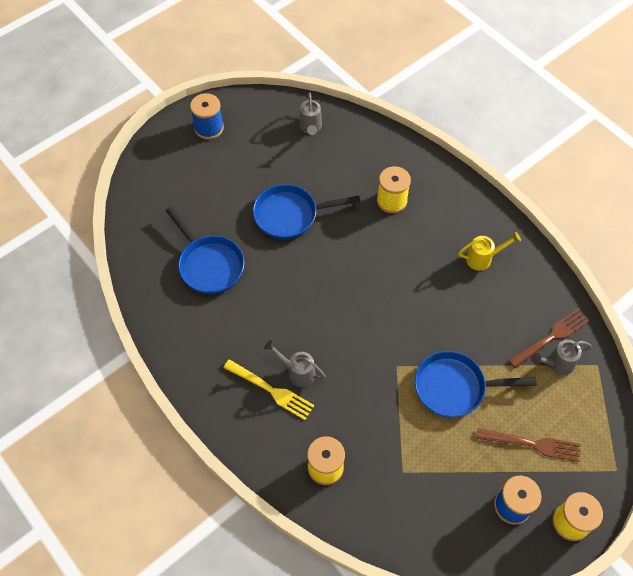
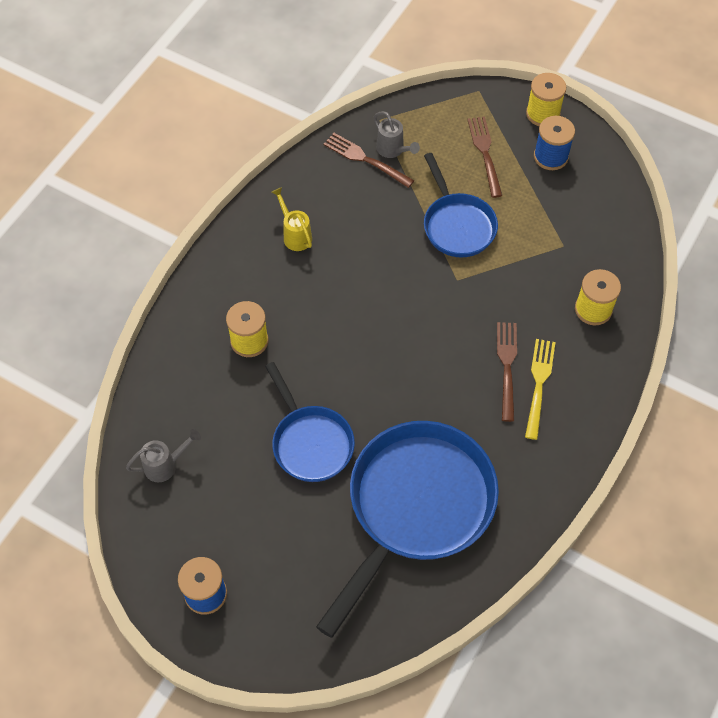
camera: 110 degrees left, 0 degrees up
blue pan [166,206,244,294] -> blue pan [316,421,499,638], size x1.75
grey watering can [264,340,326,387] -> brown fork [497,322,517,422]

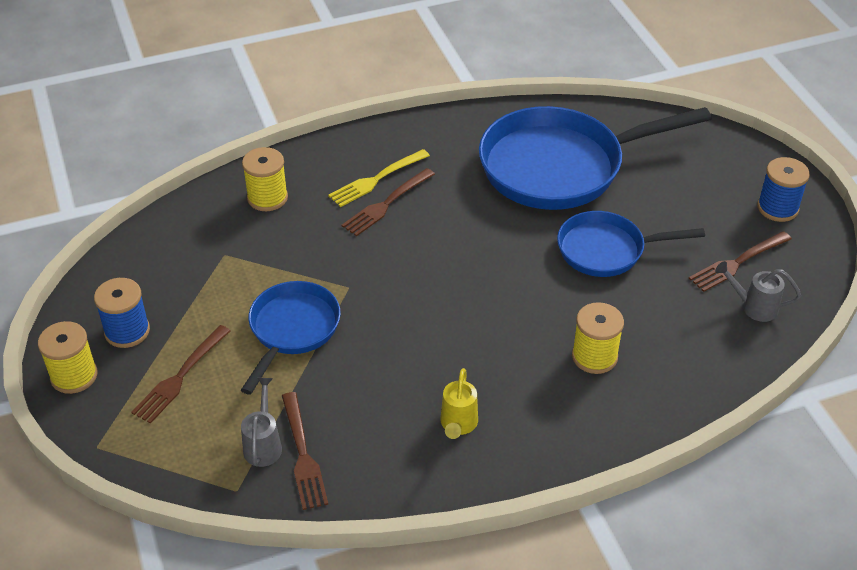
camera: 140 degrees left, 15 degrees down
blue pan [265,362,355,482] -> blue pan turned 105 degrees counterclockwise [557,211,705,277]
none -> brown fork [689,231,792,292]

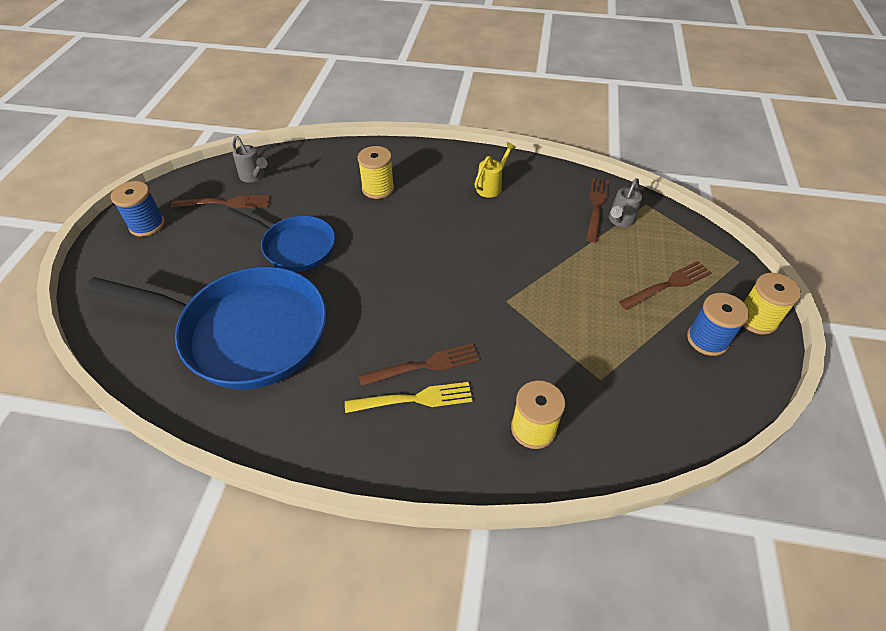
camera: 150 degrees left, 5 degrees up
blue pan [241,281,341,395] -> none

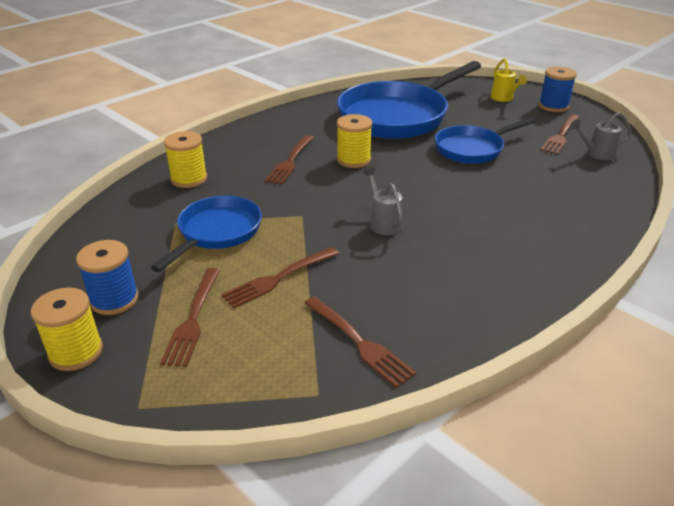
camera: 125 degrees right, 15 degrees down
yellow fork [345,382,473,413] -> none
yellow spool [358,146,394,199] -> yellow spool moved to [337,114,372,168]
yellow watering can [475,142,516,198] -> yellow watering can moved to [490,58,527,102]
grey watering can [609,178,642,227] -> grey watering can moved to [363,168,403,236]
none -> blue pan [151,196,262,272]
none -> brown fork [221,247,339,308]

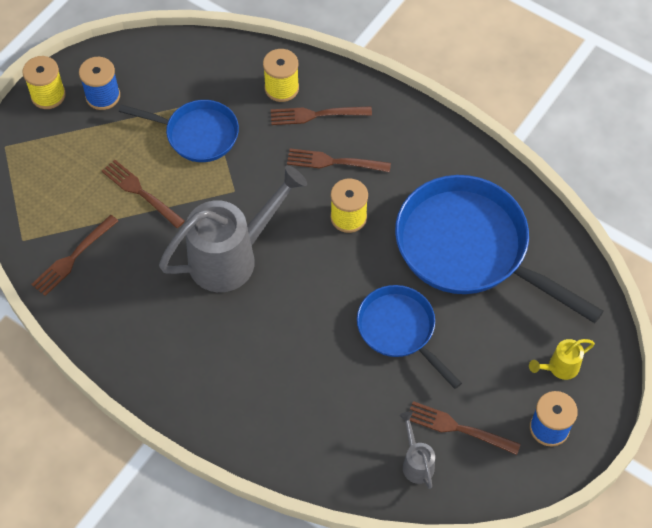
camera: 80 degrees right, 25 degrees up
brown fork [160,268,220,367] -> brown fork moved to [271,106,372,125]
grey watering can [363,168,403,236] -> grey watering can [159,165,307,292], size x2.25

